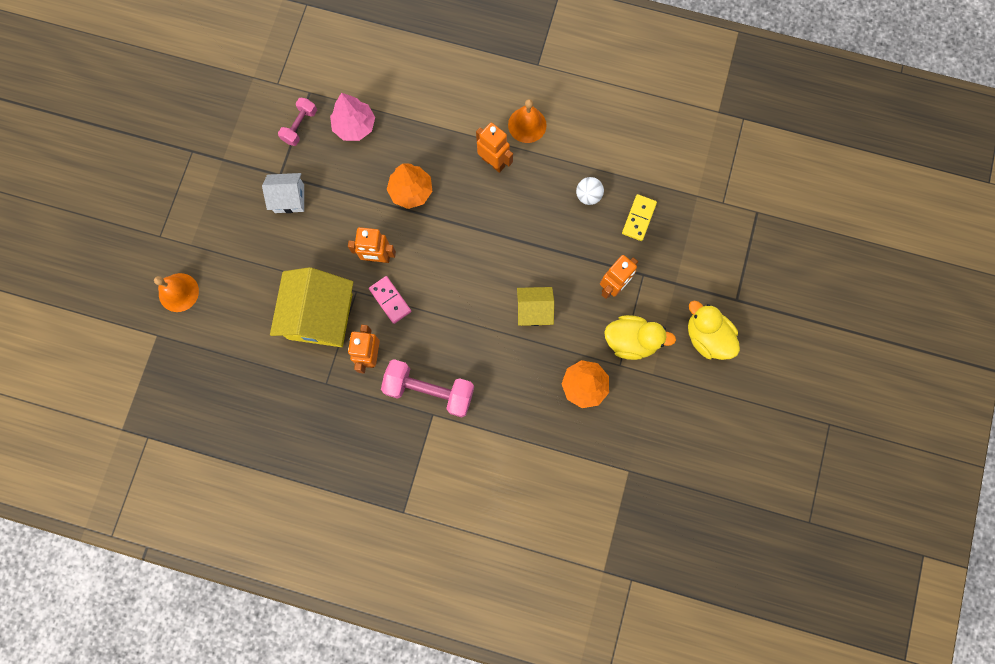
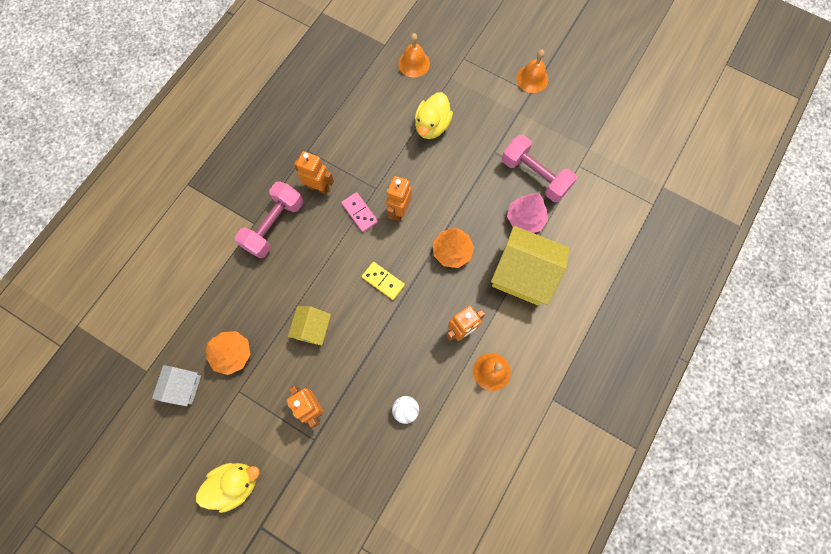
camera: 105 degrees right, 5 degrees down
white house [262,173,304,213] -> white house moved to [152,365,201,406]
yellow house [270,267,353,347] -> yellow house moved to [491,226,569,306]
pink dumbbell [278,98,317,146] -> pink dumbbell [502,135,577,202], size x1.77
pink domino [369,276,411,324] -> pink domino turned 75 degrees clockwise [341,192,378,232]
yellow duck [604,315,676,360] -> yellow duck moved to [415,92,453,139]
yellow domino [622,194,657,241] -> yellow domino moved to [362,262,405,300]
none -> orange bell [516,50,548,93]

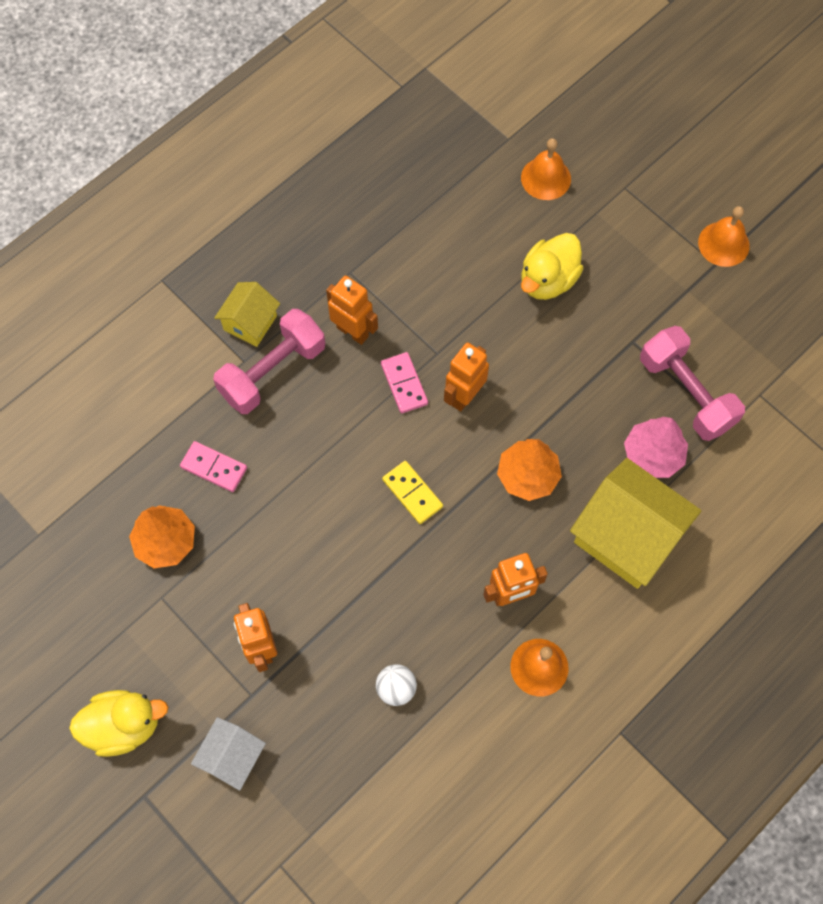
camera: 15 degrees right, 5 degrees down
white house [152,365,201,406] -> white house moved to [191,717,266,791]
yellow house [288,306,331,346] -> yellow house moved to [214,282,280,347]
none -> pink domino [180,441,247,492]

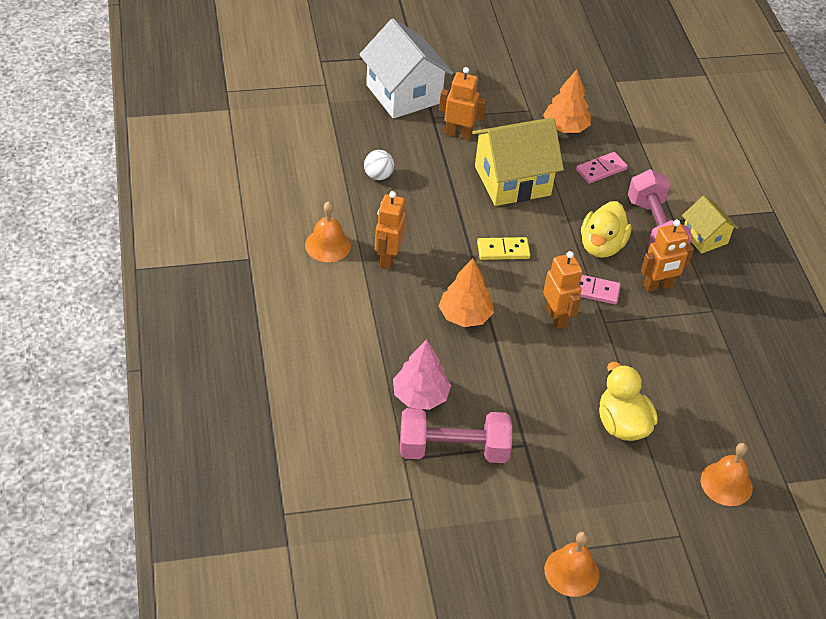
camera: 120 degrees right, 20 degrees down
yellow duck [69,690,168,757] -> yellow duck moved to [581,201,632,258]
white house [191,717,266,791] -> white house [359,19,453,119], size x1.84
yellow house [570,458,701,589] -> yellow house moved to [472,118,564,206]

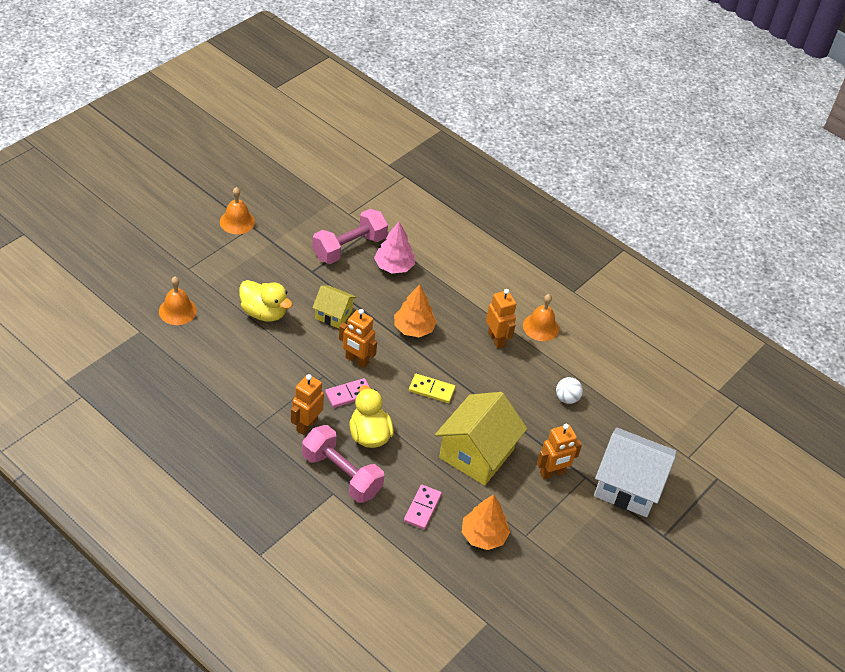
camera: 140 degrees right, 0 degrees up
yellow domino [477,237,531,260] -> yellow domino turned 60 degrees clockwise [409,374,455,403]
yellow house [682,196,738,254] -> yellow house moved to [312,285,357,328]

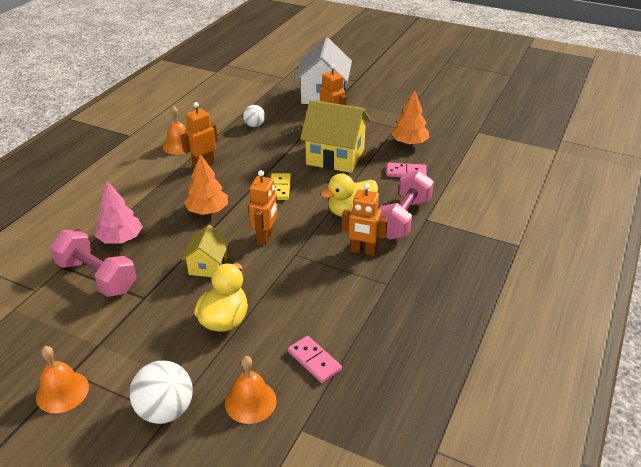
camera: 100 degrees left, 10 degrees down
pink domino [325,378,369,408] -> pink domino moved to [288,336,342,383]
none -> white ball [129,361,193,424]

